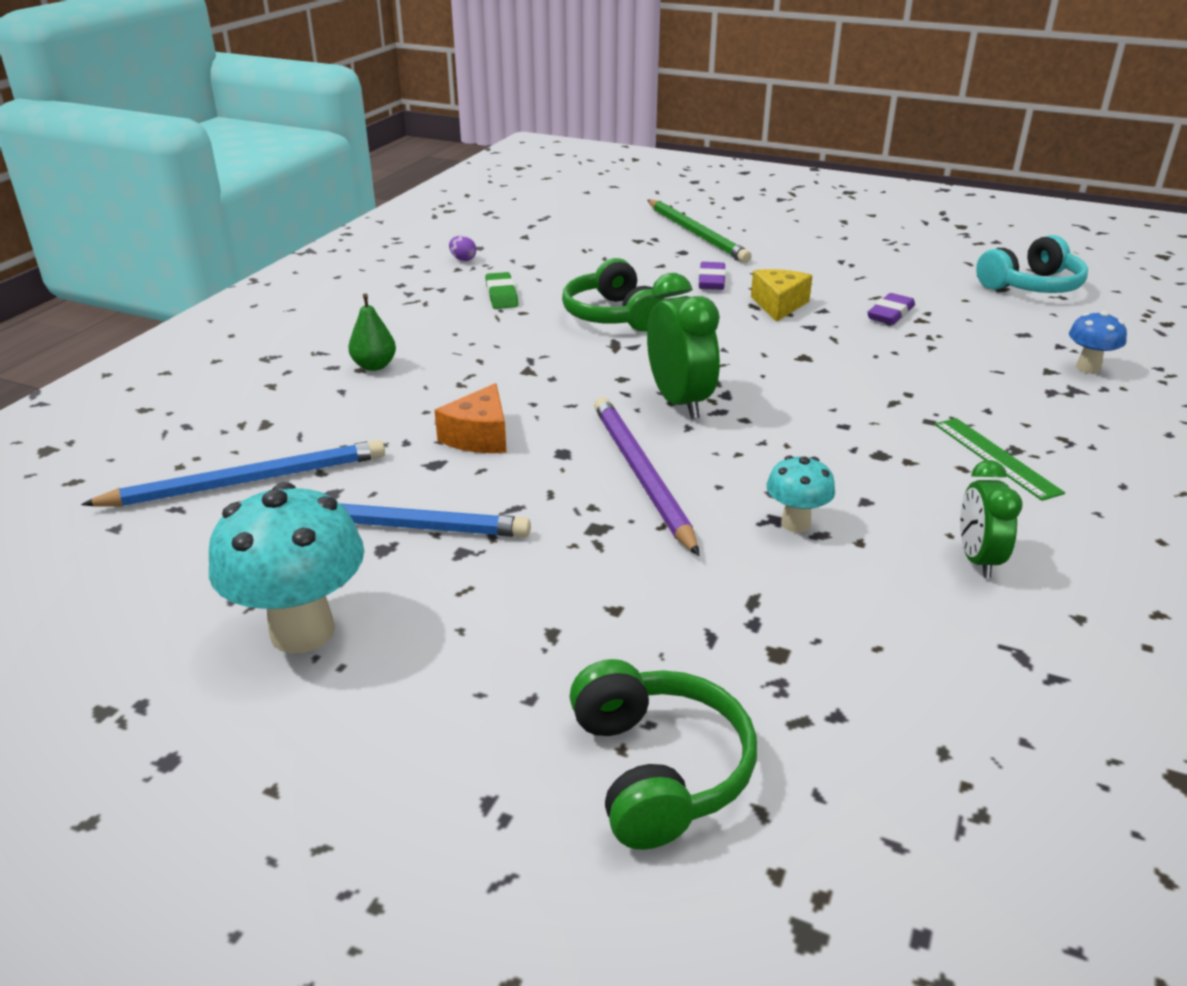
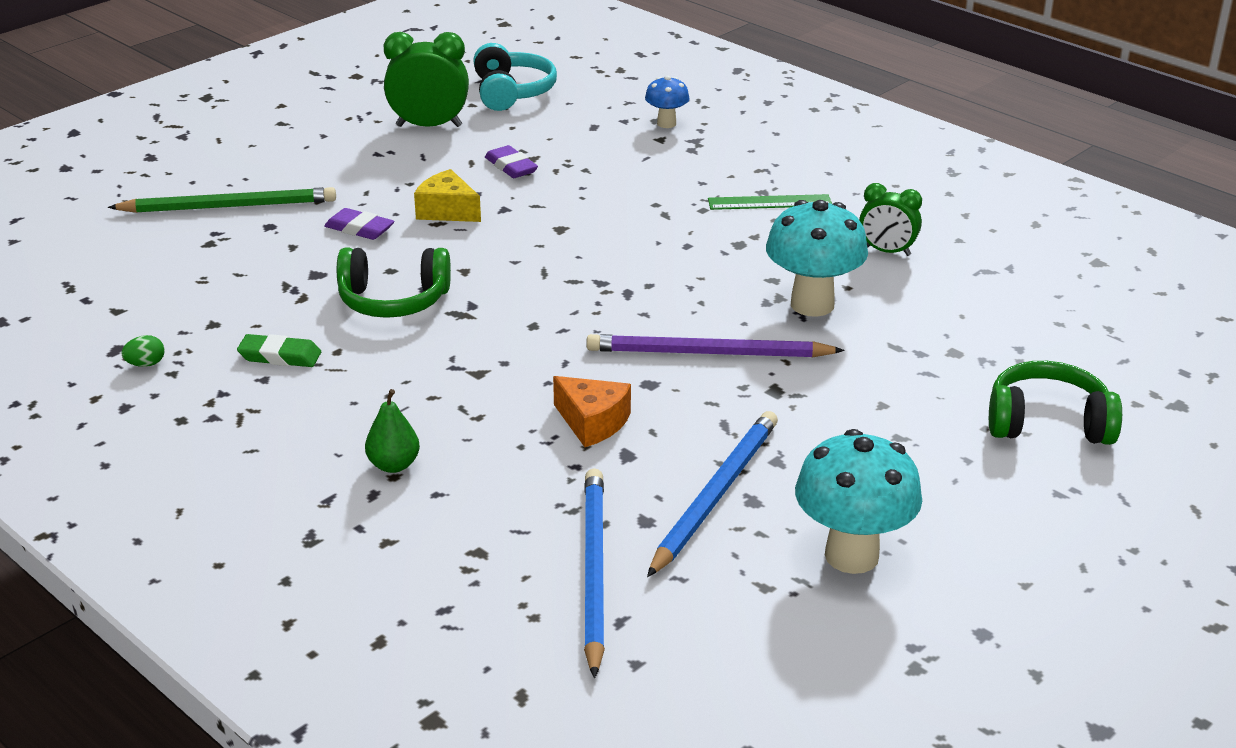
camera: 70 degrees left, 0 degrees up
purple egg [449,236,476,261] -> green egg [122,335,165,367]
green clock [647,273,720,419] -> green clock moved to [384,32,469,127]
turquoise mushroom [766,455,835,533] -> turquoise mushroom [766,200,868,317], size x1.88

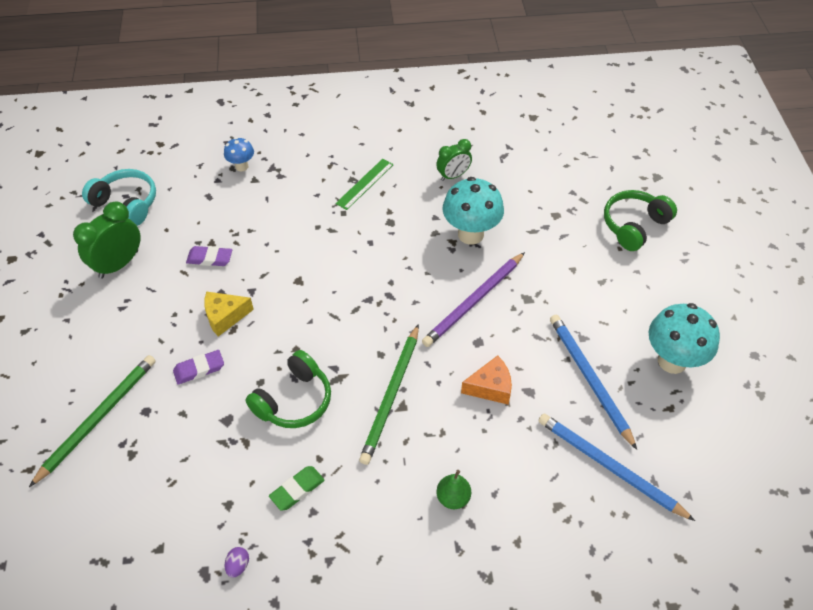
camera: 50 degrees left, 20 degrees up
green egg [122,335,165,367] -> purple egg [225,547,249,578]
none -> green pencil [359,324,419,465]

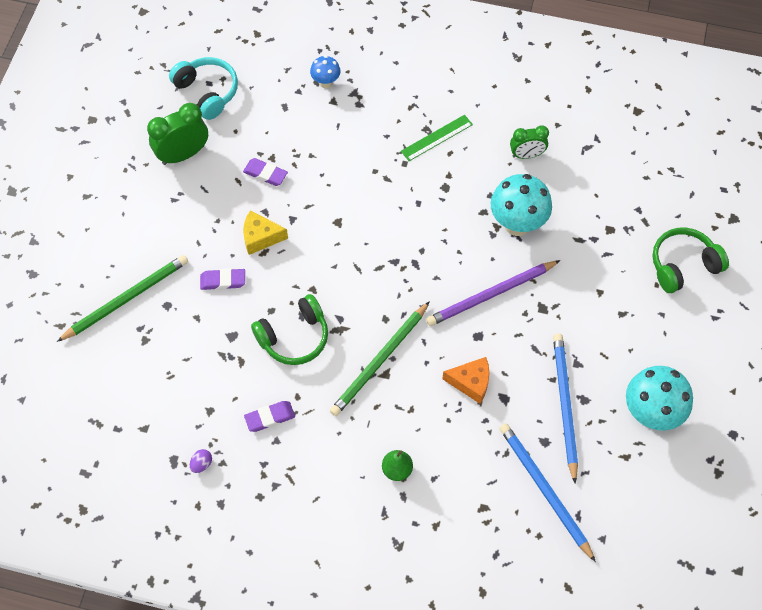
camera: 20 degrees right, 10 degrees up
green eraser [269,466,325,511] -> purple eraser [244,401,295,432]

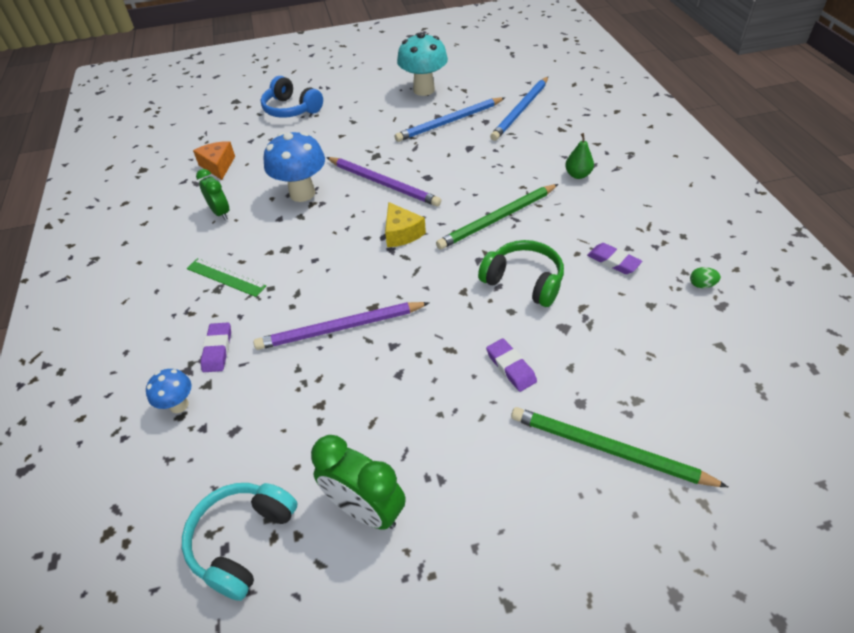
camera: 115 degrees left, 15 degrees down
purple egg [190,449,212,473] -> green egg [690,267,721,288]
purple eraser [243,158,288,186] -> purple eraser moved to [200,323,231,372]
yellow cheese [243,211,288,255] -> yellow cheese moved to [385,202,426,247]
green pencil [330,301,430,416] -> green pencil turned 135 degrees clockwise [436,184,558,249]
orange cheese [442,357,489,404] -> orange cheese moved to [193,141,235,180]
turquoise mushroom [491,174,552,236] -> blue mushroom [263,132,325,202]
green headphones [652,227,729,293] -> blue headphones [261,76,323,118]
none -> purple pencil [254,302,430,350]

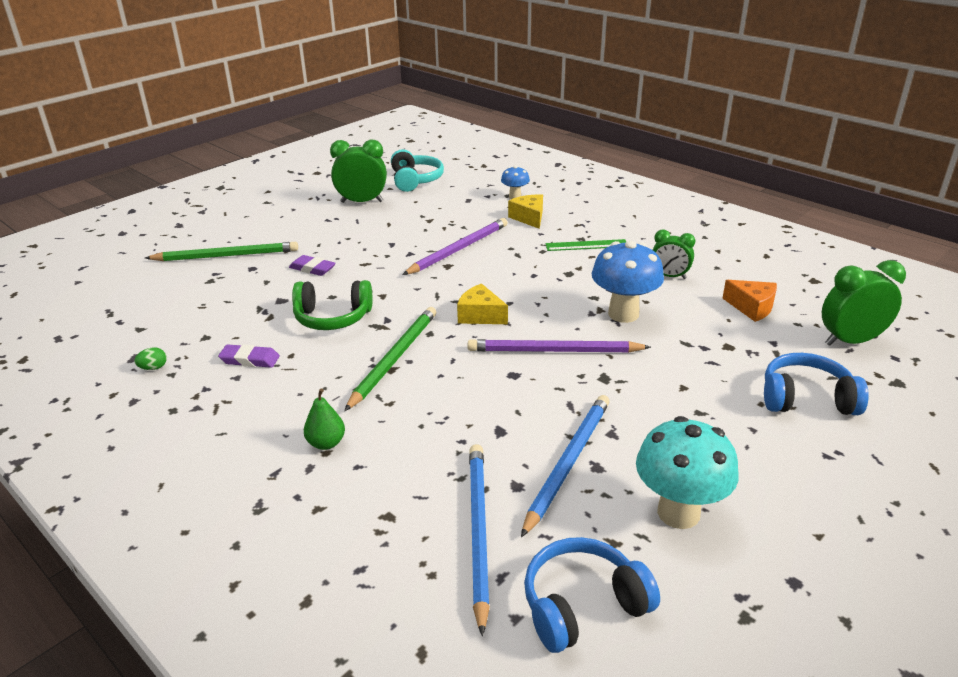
camera: 145 degrees right, 15 degrees down
purple eraser [200,323,231,372] -> yellow cheese [508,195,543,229]
none -> blue headphones [524,537,660,653]
none -> green clock [822,260,906,346]

